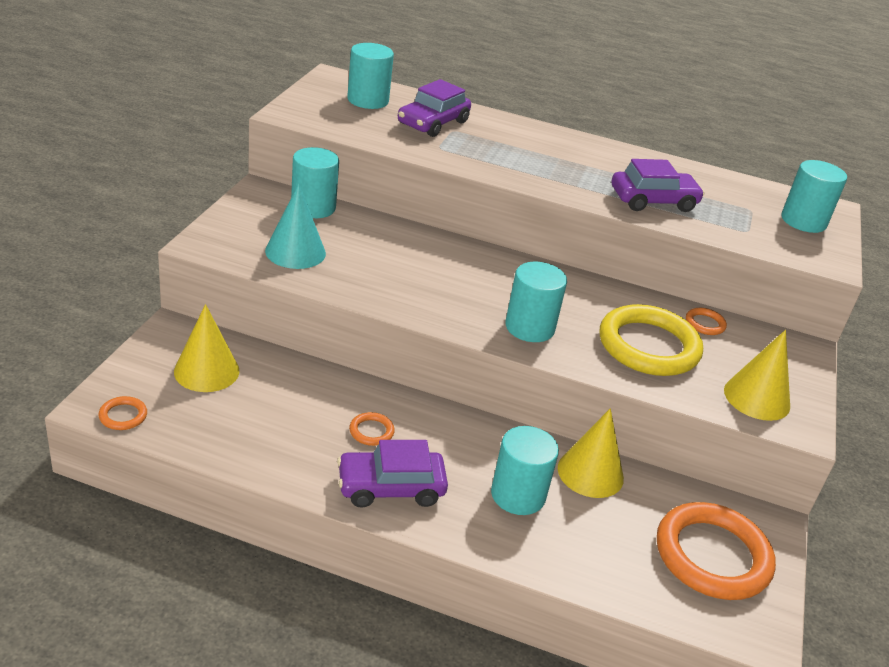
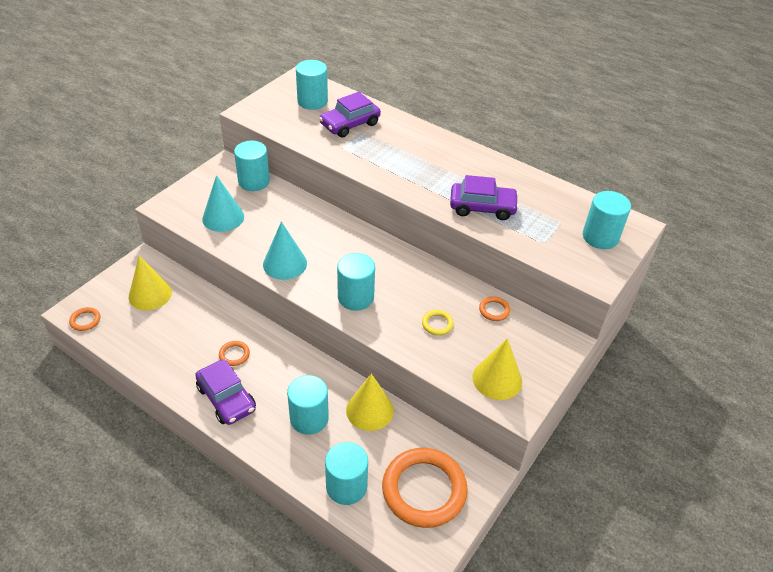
camera: 20 degrees right, 10 degrees up
purple car [337,440,448,508] -> purple car turned 135 degrees counterclockwise [195,359,256,425]
yellow ring [600,304,703,376] -> yellow ring [422,310,454,335], size x0.41
none -> turquoise cone [263,221,307,280]
none -> turquoise cylinder [325,442,368,505]

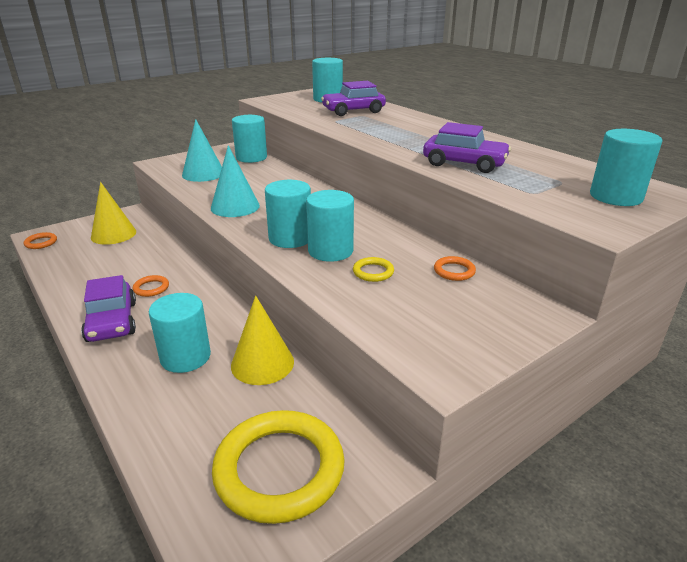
camera: 20 degrees right, 15 degrees down
turquoise cylinder [325,442,368,505] -> turquoise cylinder moved to [306,190,354,262]
orange ring [382,448,468,528] -> yellow ring [212,410,345,524]
yellow cone [473,338,522,400] -> none

